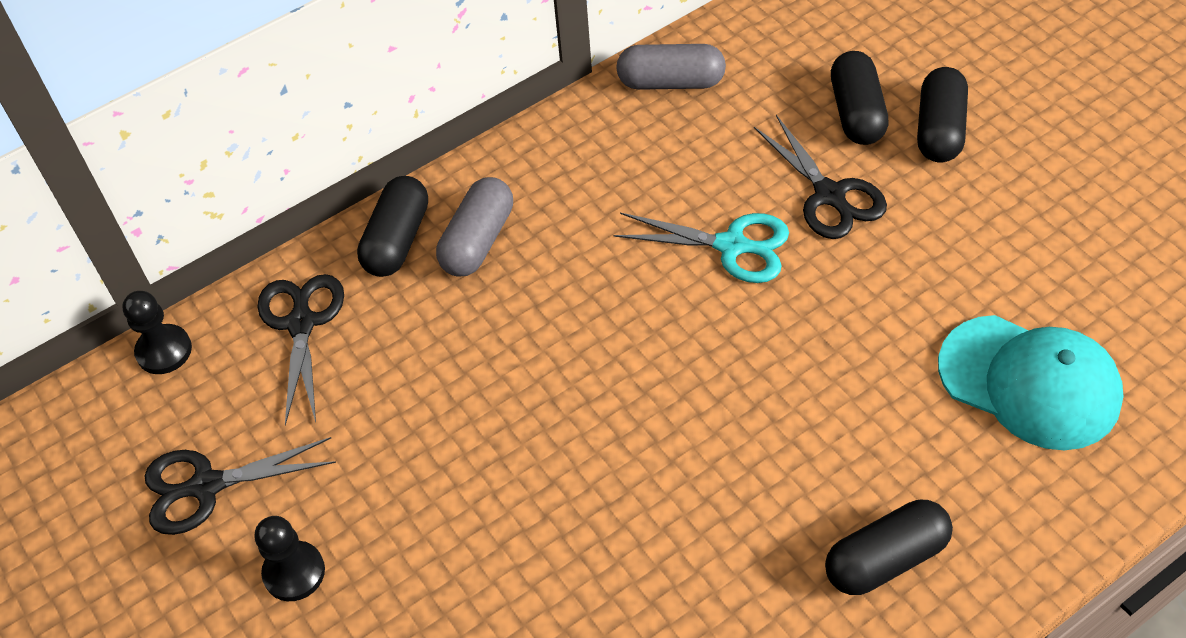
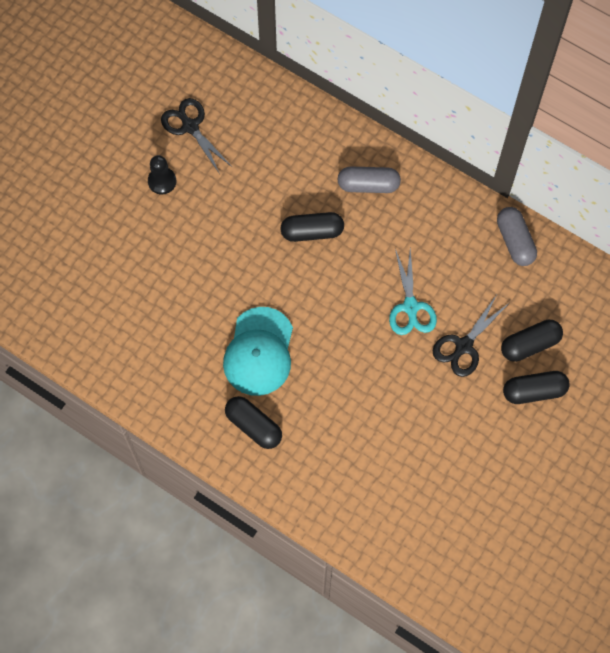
camera: 65 degrees right, 15 degrees up
black pawn [122,291,192,374] -> none
black scissors [257,274,344,426] -> none
black capsule [357,176,428,277] -> black capsule moved to [280,212,344,242]
turquoise cap [938,315,1124,450] -> turquoise cap moved to [223,307,293,396]

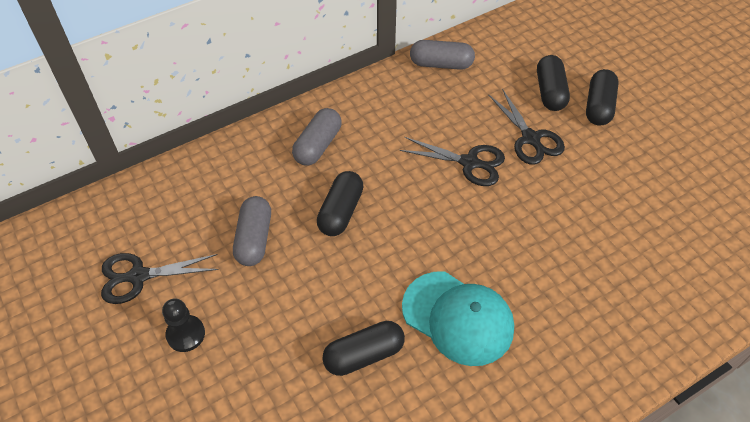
camera: 65 degrees left, 15 degrees down
black capsule [225,396,282,449] -> black capsule moved to [322,321,405,376]
turquoise scissors [389,248,437,335] -> black scissors [399,137,505,186]
none -> grey capsule [233,196,271,266]

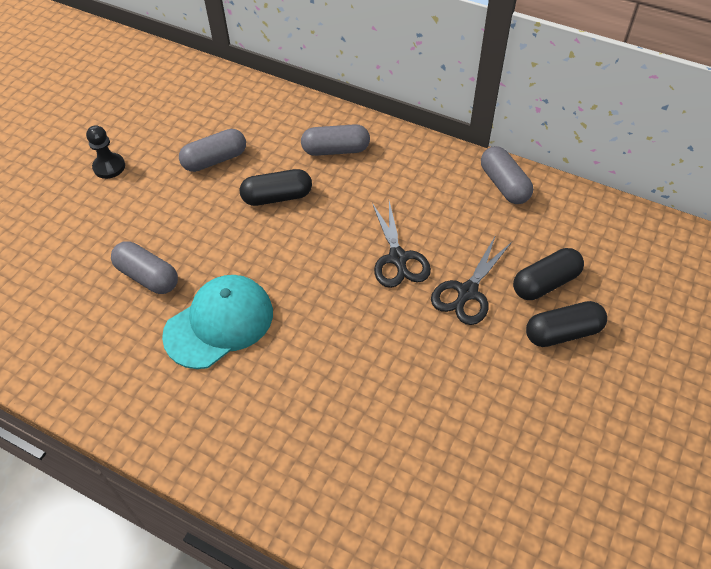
camera: 60 degrees right, 0 degrees up
black scissors [101,253,219,304] -> none
black capsule [322,321,405,376] -> grey capsule [111,241,178,294]
turquoise cap [402,272,514,366] -> turquoise cap turned 135 degrees counterclockwise [162,275,273,369]

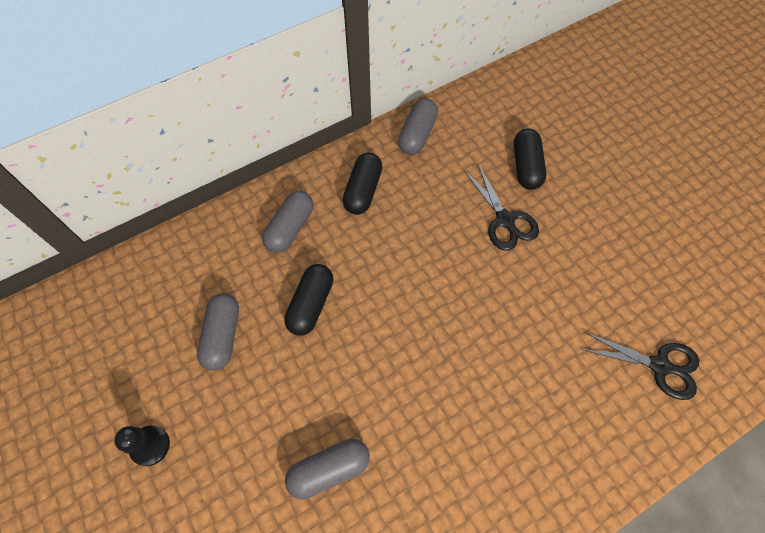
camera: 60 degrees left, 10 degrees up
turquoise cap [162,275,273,369] -> none
black scissors [372,201,431,288] -> black scissors moved to [580,332,700,400]
grey capsule [481,146,533,204] -> grey capsule turned 75 degrees counterclockwise [398,98,438,155]
black capsule [526,301,607,347] -> black capsule moved to [342,153,382,215]

